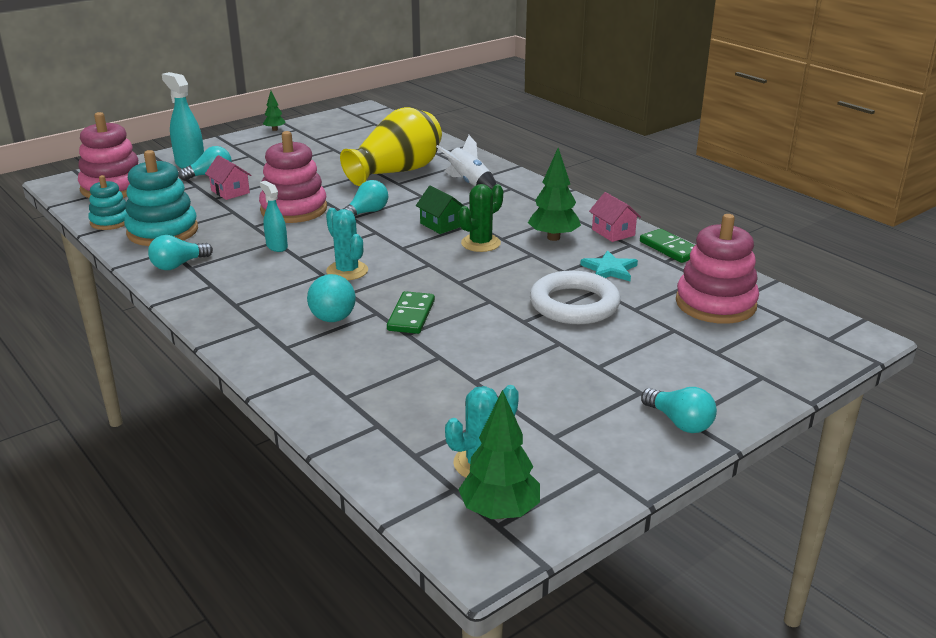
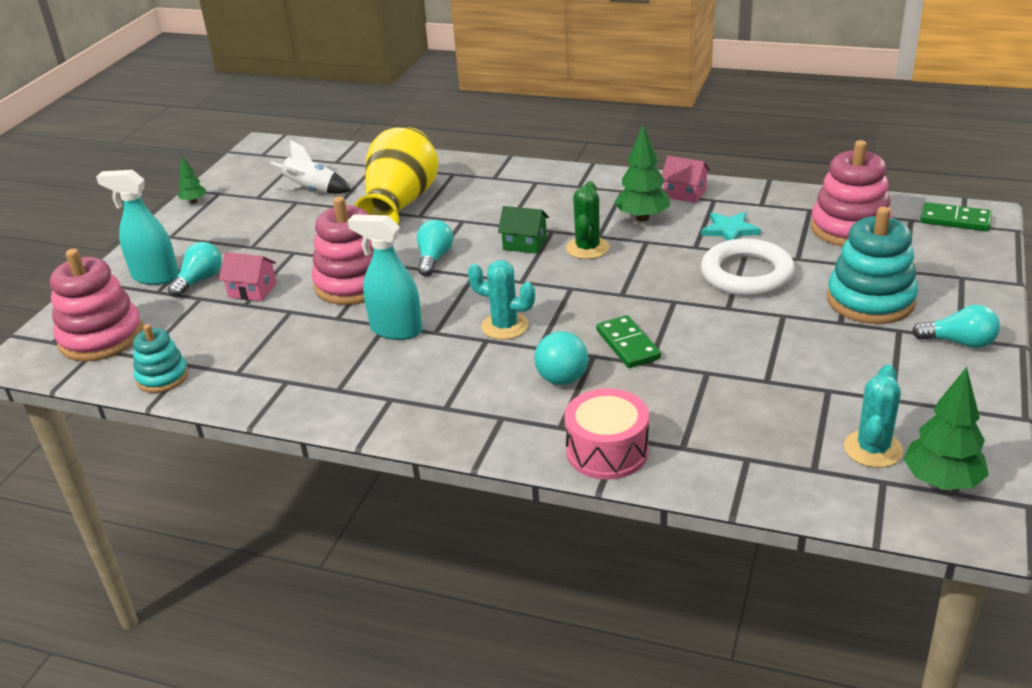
camera: 30 degrees left, 5 degrees up
turquoise stacking toy [124,150,198,246] -> turquoise stacking toy moved to [827,207,918,324]
turquoise light bulb [148,235,213,270] -> none
turquoise spray bottle [260,181,288,252] -> turquoise spray bottle [348,214,423,340], size x1.62
white rocket [436,135,496,189] -> white rocket moved to [270,140,352,194]
green domino [640,229,695,263] -> green domino moved to [920,202,992,231]
none -> pink drum [564,388,649,480]

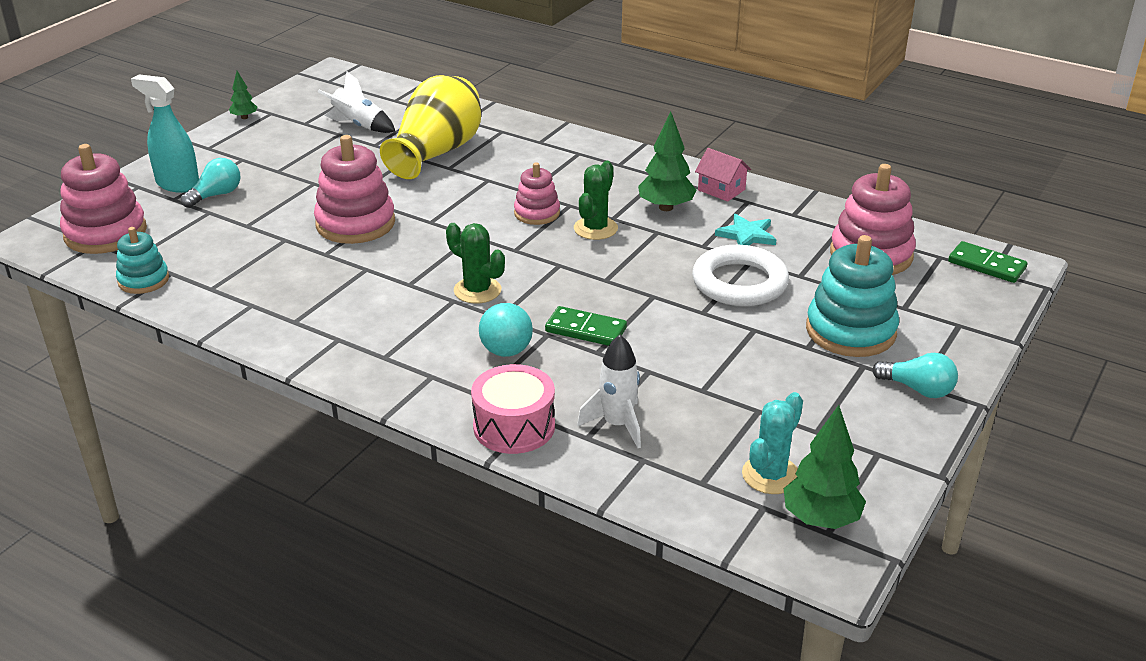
camera: 10 degrees right, 0 degrees up
pink house [219,252,277,301] -> none
turquoise spray bottle [348,214,423,340] -> none
turquoise light bulb [417,220,453,276] -> none
turquoise cactus [468,260,535,340] -> green cactus [446,223,505,303]
green house [498,206,549,254] -> pink stacking toy [514,162,560,225]
green domino [596,315,661,368] -> green domino turned 60 degrees counterclockwise [545,306,627,346]
none -> white rocket [577,335,641,448]

